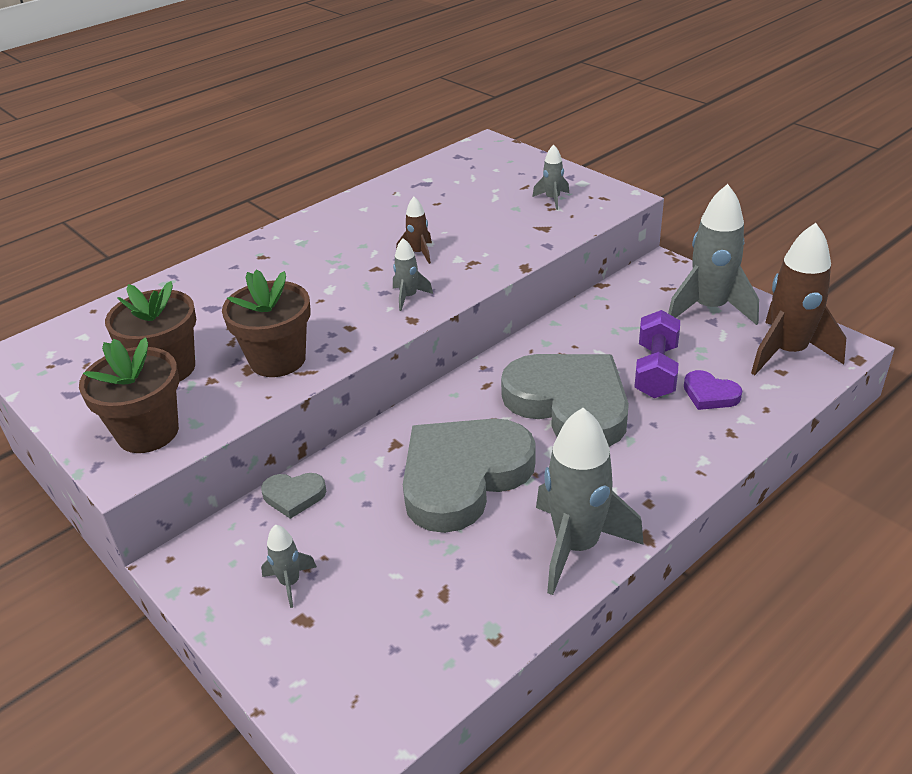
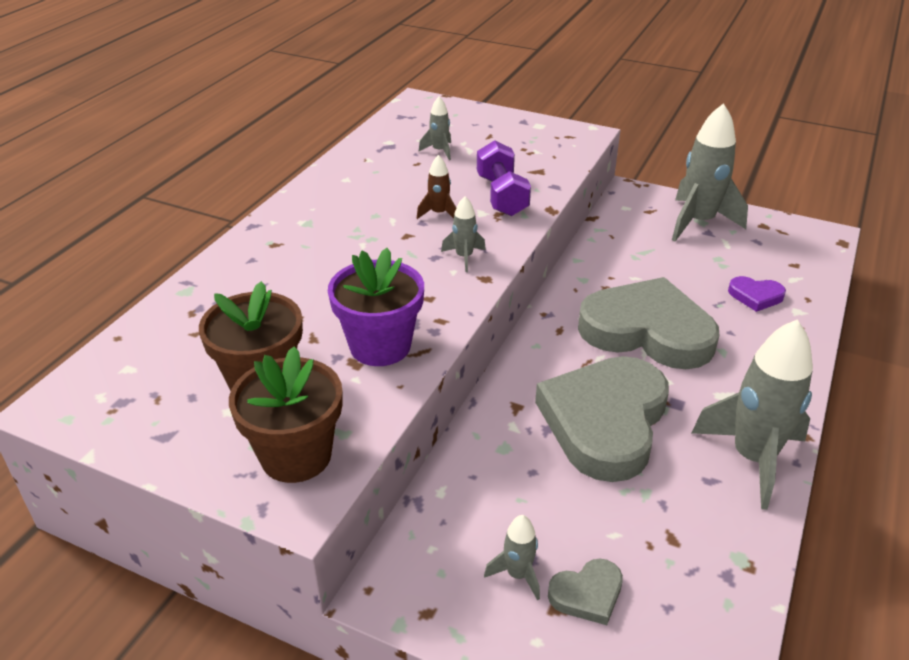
camera: 25 degrees left, 0 degrees up
brown flower pot [222,270,311,377] -> purple flower pot [328,248,424,366]
grey heart [261,473,326,519] -> grey heart moved to [548,559,623,625]
grey rocket [532,145,569,210] -> grey rocket moved to [419,97,451,160]
purple dumbbell [634,310,680,398] -> purple dumbbell moved to [477,140,531,216]
brown rocket [751,223,846,375] -> none

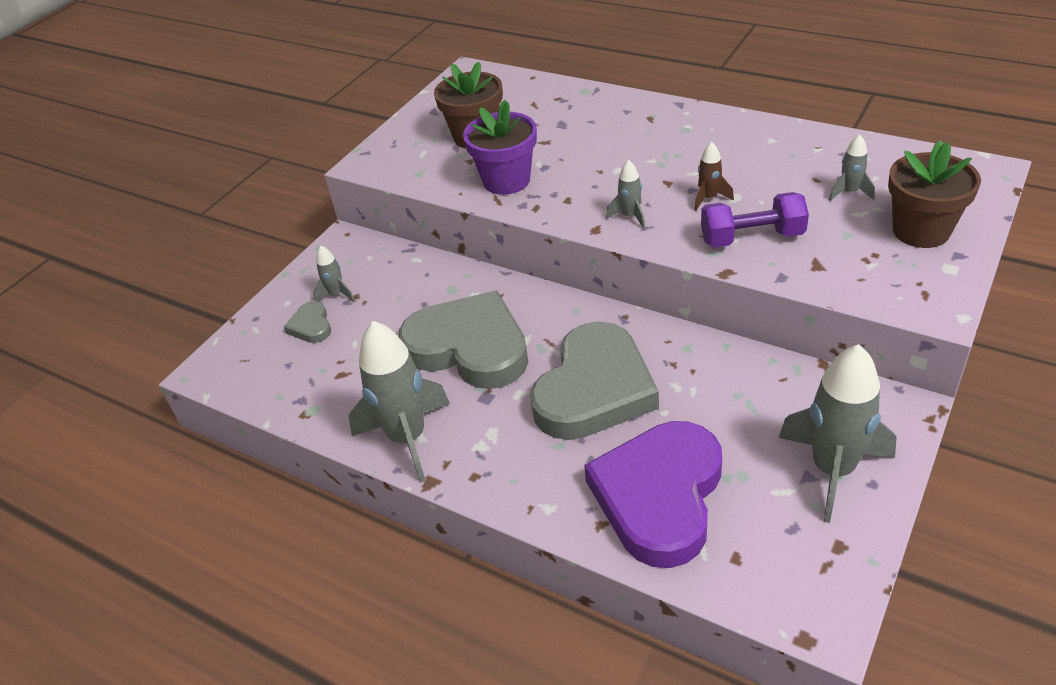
camera: 100 degrees right, 5 degrees up
brown flower pot [229,346,342,483] -> brown flower pot moved to [888,140,981,248]
purple heart [728,276,786,312] -> purple heart [584,421,722,568], size x2.39

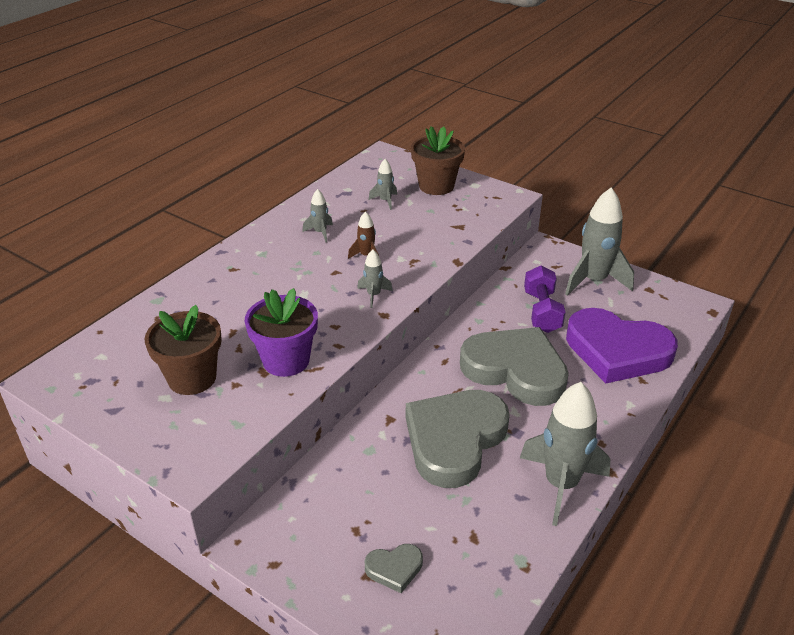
camera: 90 degrees left, 5 degrees down
grey rocket [313,246,355,302] -> grey rocket moved to [302,189,333,242]
purple dumbbell [701,192,809,248] -> purple dumbbell moved to [524,266,565,333]

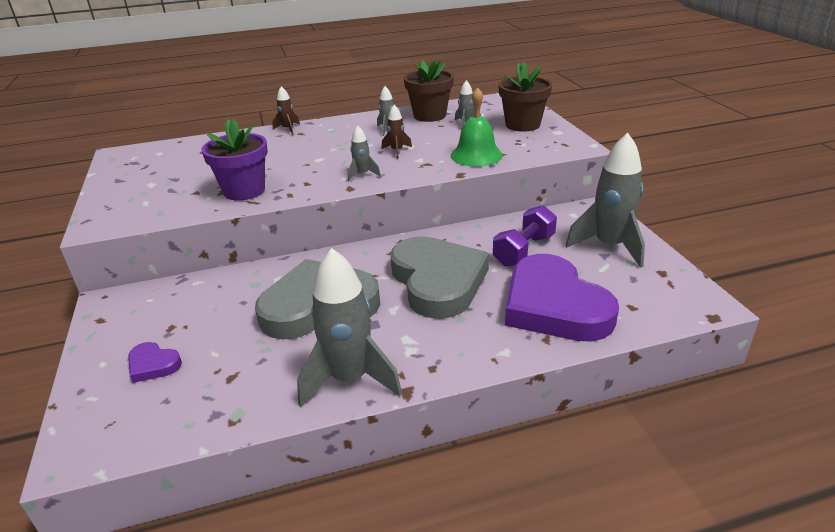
camera: 40 degrees right, 5 degrees down
brown flower pot [145,305,222,395] -> brown flower pot moved to [404,60,454,122]
grey heart [365,544,423,593] -> purple heart [128,342,182,383]
none -> brown rocket [272,86,300,135]
none -> green bell [451,87,503,167]

